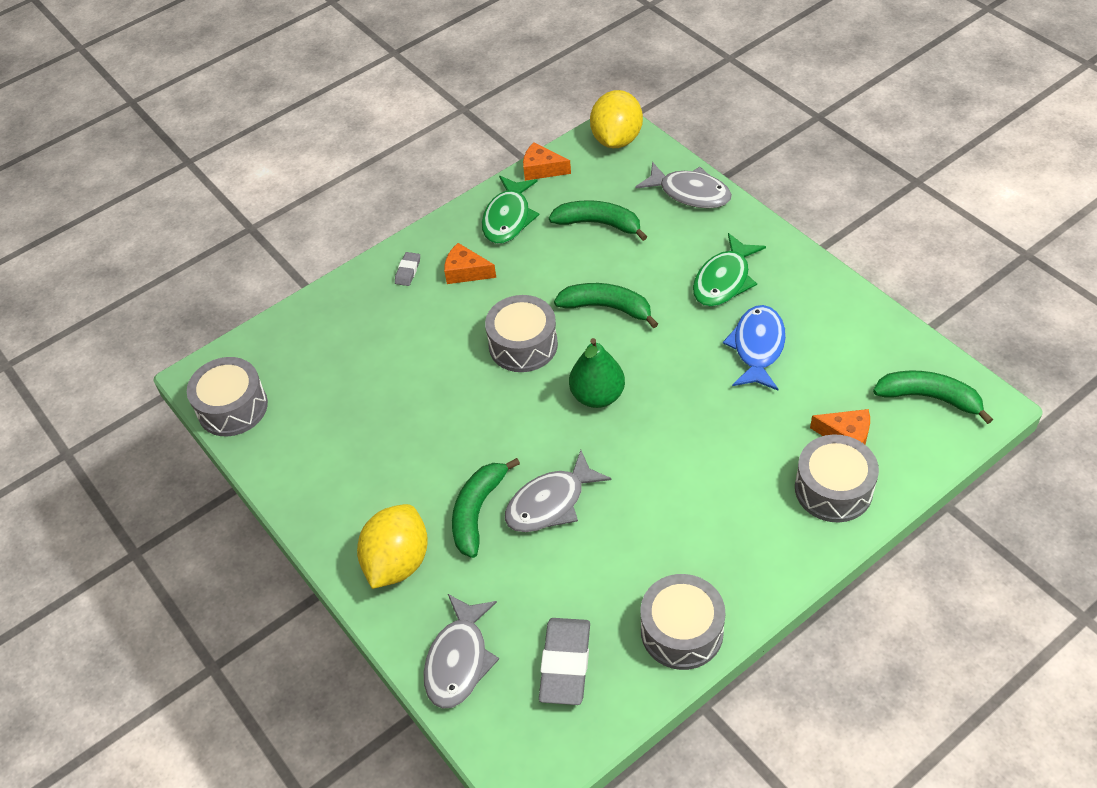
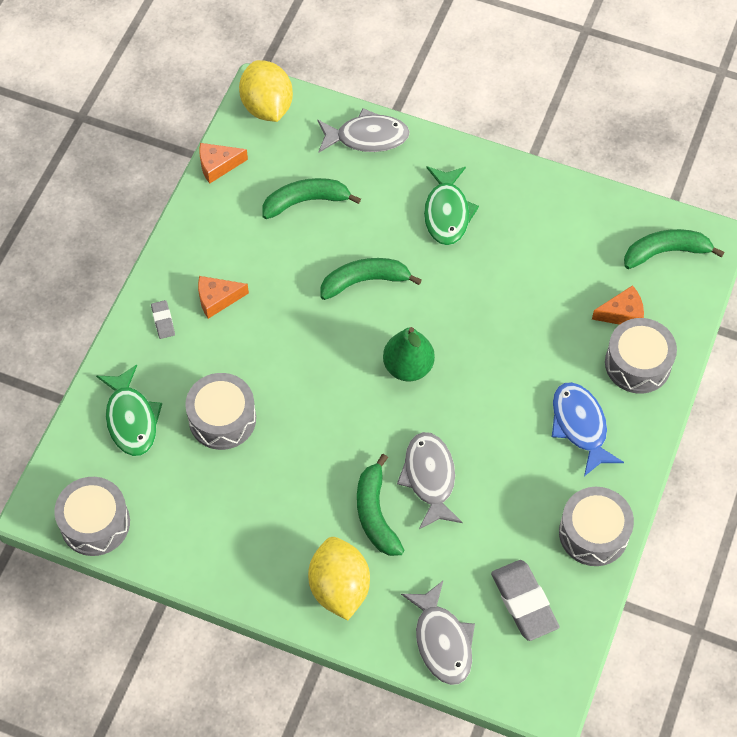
camera: 35 degrees left, 10 degrees up
green fish [482,176,540,244] -> green fish moved to [96,364,162,456]
grey drum [485,295,558,372] -> grey drum moved to [185,373,256,450]
grey fish [505,450,612,532] -> grey fish turned 150 degrees clockwise [397,432,463,529]
blue fish [723,305,786,390] -> blue fish moved to [552,382,624,476]

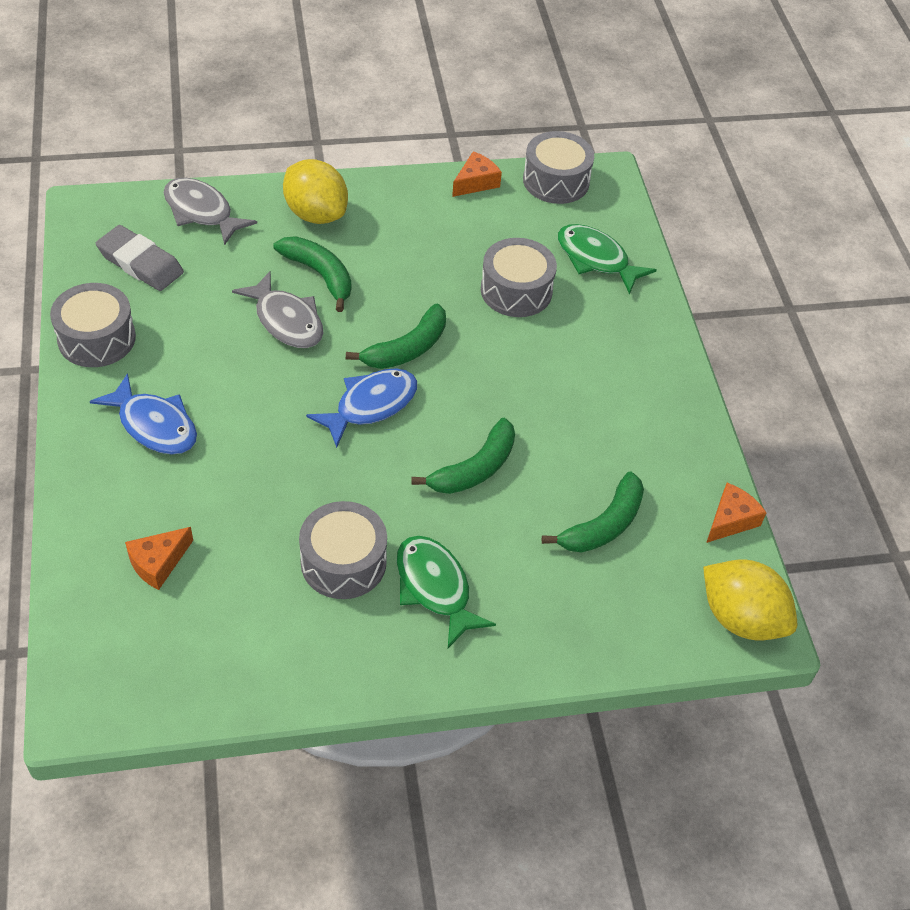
camera: 145 degrees right, 10 degrees down
grey eraser [151,300,175,339] -> none
orange cheese [198,276,249,319] -> orange cheese moved to [452,151,502,197]
grey fish [318,108,410,153] -> none
green pear [383,327,435,381] -> blue fish [306,368,417,448]
grey drum [605,318,677,394] -> grey drum moved to [299,501,387,599]
green banana [624,229,724,269] -> green banana moved to [346,304,446,369]

